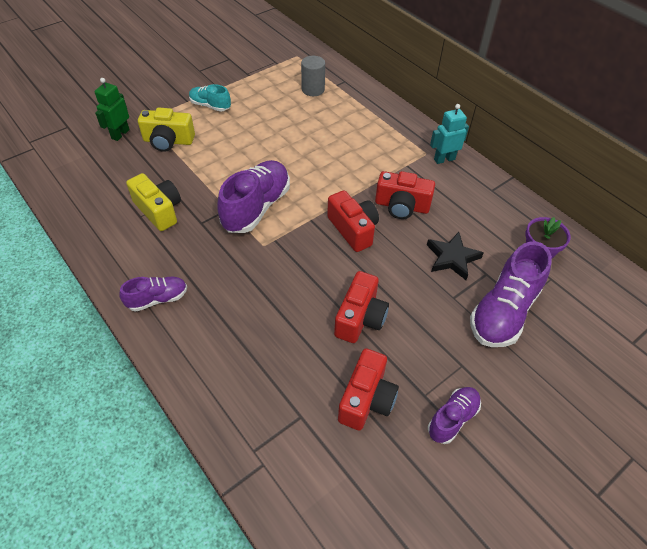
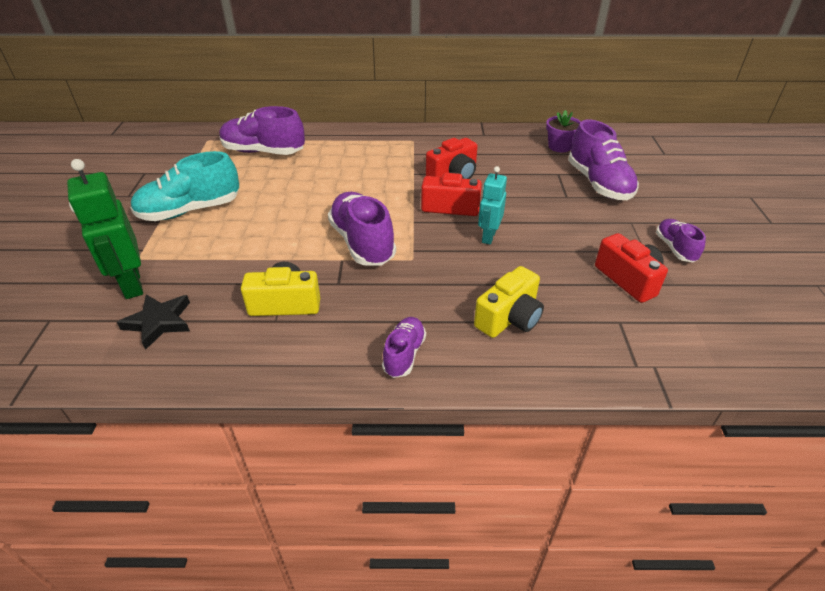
camera: 50 degrees left, 10 degrees down
green robot [94,78,130,141] -> green robot [67,159,143,299], size x1.59
yellow camera [138,108,195,152] -> yellow camera moved to [474,266,544,338]
turquoise shoe [189,84,231,112] -> turquoise shoe [130,151,239,221], size x1.80
grey cylinder [301,56,325,96] -> purple shoe [219,106,305,155]
red camera [334,271,389,343] -> none
black star [427,232,484,280] -> black star moved to [117,295,190,350]
turquoise robot [430,104,469,164] -> turquoise robot moved to [478,166,507,245]

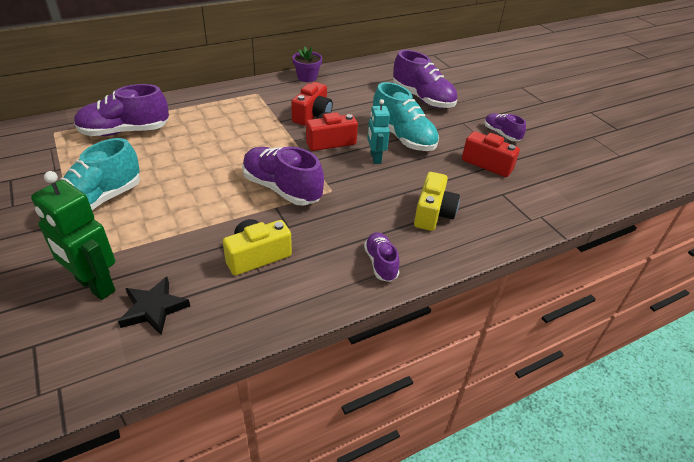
camera: 30 degrees left, 0 degrees up
purple flower pot [546,110,581,152] -> purple flower pot moved to [292,47,322,82]
none -> turquoise shoe [373,82,439,151]

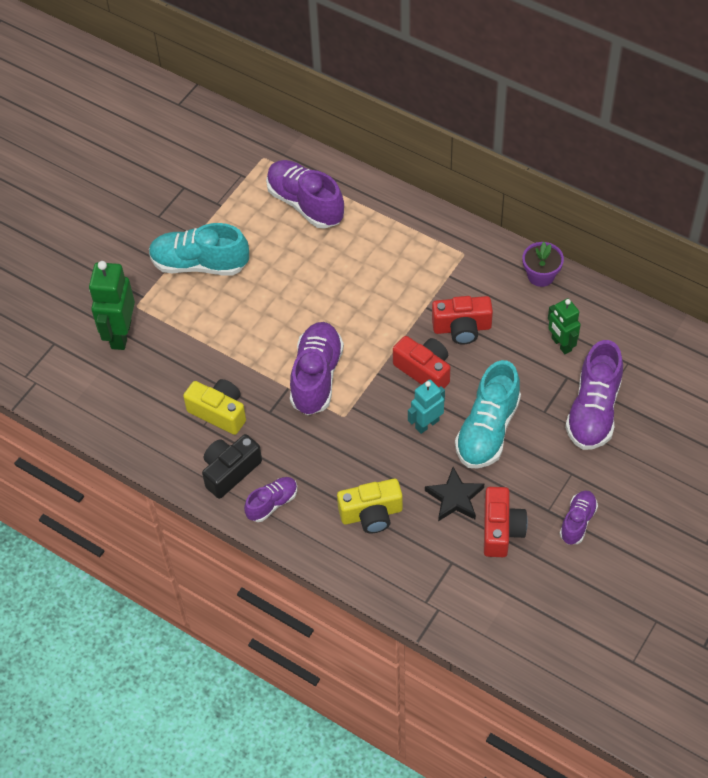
camera: 65 degrees right, 15 degrees up
black star [118,277,190,335] -> black star moved to [425,467,484,521]
none -> black camera [202,434,262,499]
none -> green robot [548,298,581,354]

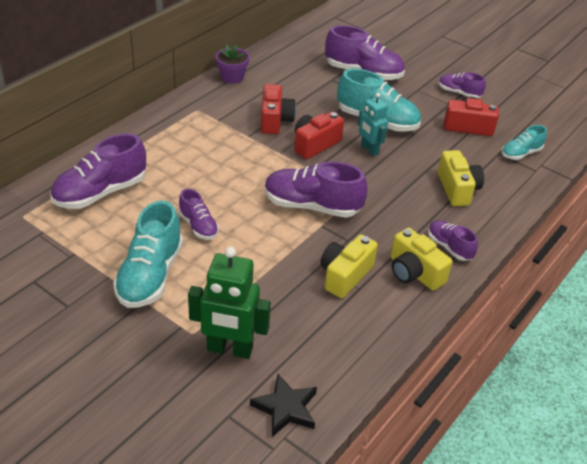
camera: 90 degrees left, 15 degrees down
black camera [202,434,262,499] -> yellow camera [391,228,452,291]
black star [425,467,484,521] -> black star moved to [250,374,317,437]
green robot [548,298,581,354] -> none
none -> purple shoe [179,189,219,240]
none -> turquoise shoe [502,125,547,160]

